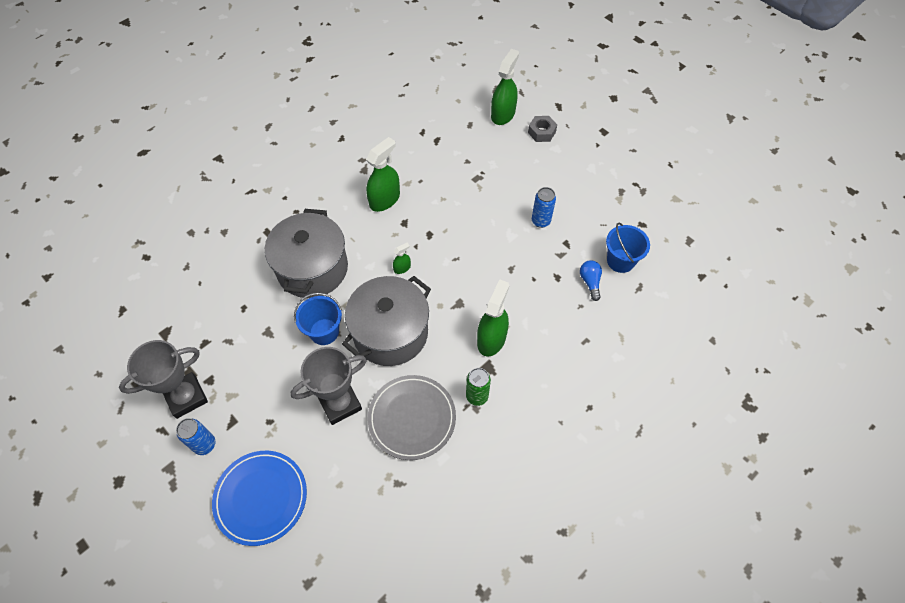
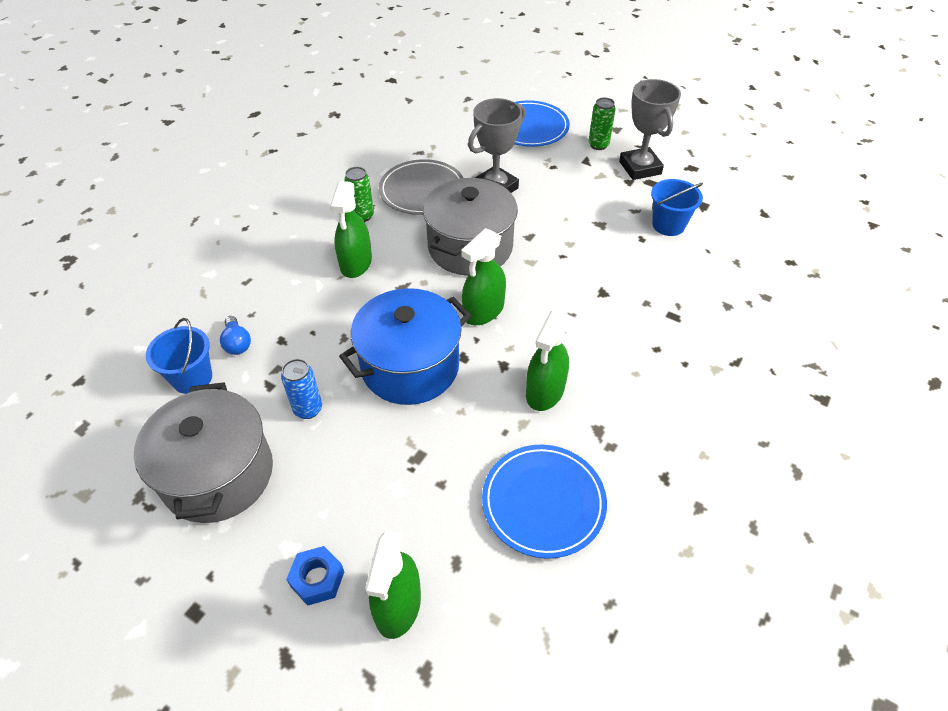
camera: 165 degrees right, 10 degrees down
grey trophy [119,340,208,419] -> grey trophy turned 60 degrees counterclockwise [619,79,681,180]
blue can [176,418,216,455] -> green can [588,97,616,150]
grey pot [265,209,348,298] -> grey pot moved to [134,382,273,523]
blue bucket [294,293,342,345] -> blue bucket moved to [651,179,703,236]
green spray bottle [393,243,411,274] -> green spray bottle [461,228,506,325], size x2.12
grey nut [528,116,557,142] -> blue nut [286,546,344,606]
none -> blue pot [339,288,471,405]
none -> blue plate [482,445,607,559]

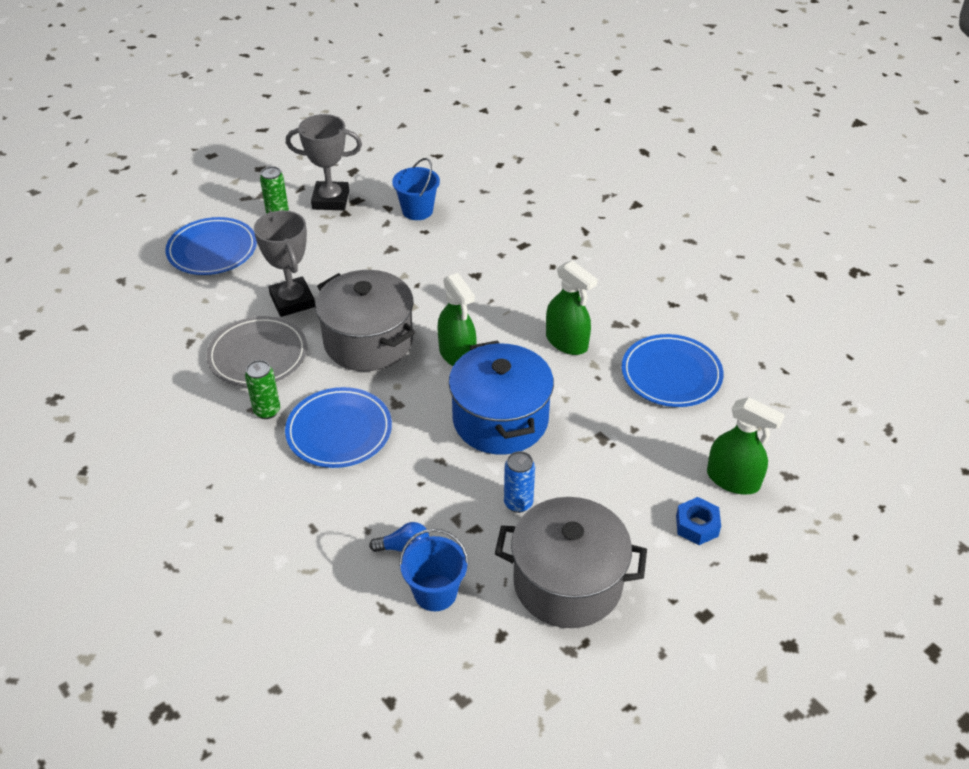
camera: 70 degrees left, 5 degrees down
green spray bottle [330,181,372,278] -> blue plate [285,387,392,468]

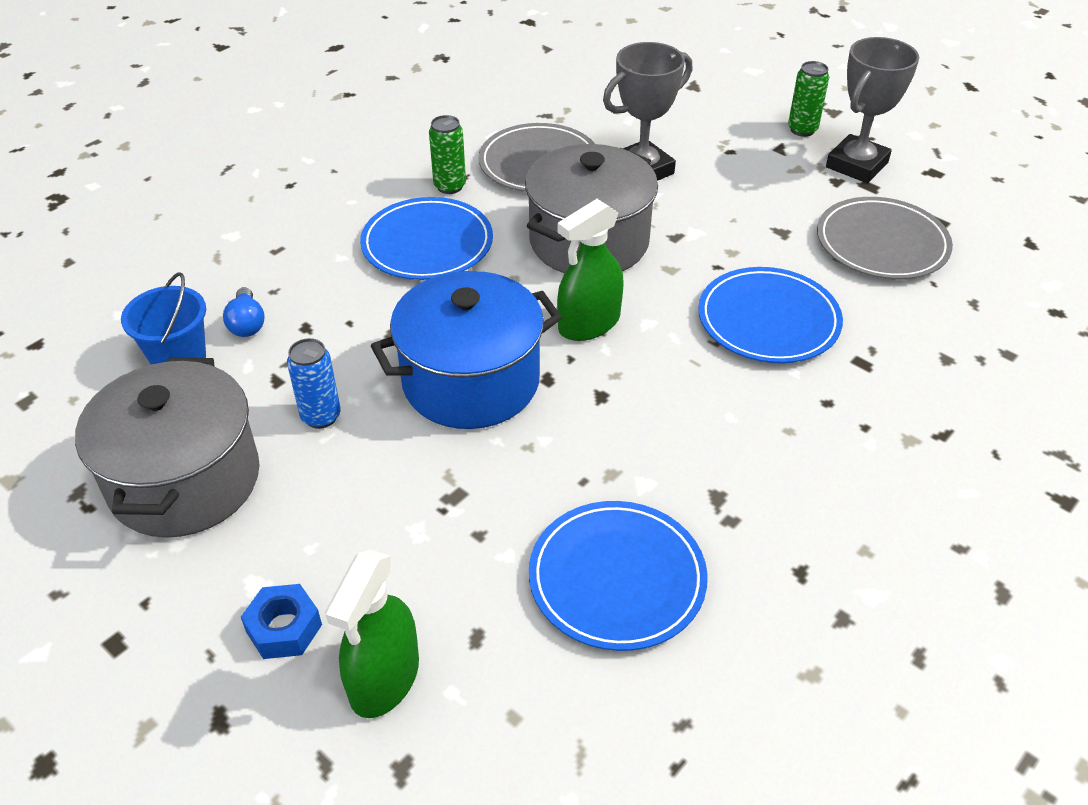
camera: 80 degrees right, 0 degrees up
blue plate [165,217,257,275] -> blue plate moved to [698,267,843,363]
grey trophy [286,114,362,210] -> grey trophy turned 45 degrees clockwise [826,37,919,183]
blue bucket [392,158,440,220] -> grey plate [817,197,953,279]
green spray bottle [546,260,598,355] -> none

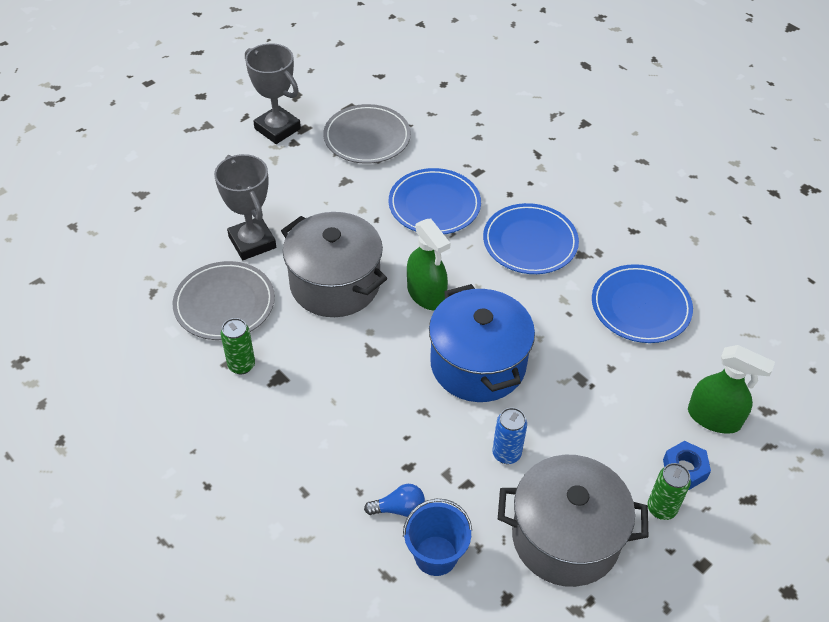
camera: 85 degrees left, 5 degrees up
blue plate [360,197,493,280] -> blue plate moved to [483,203,579,274]
green can [788,61,829,137] -> green can moved to [648,463,691,520]

